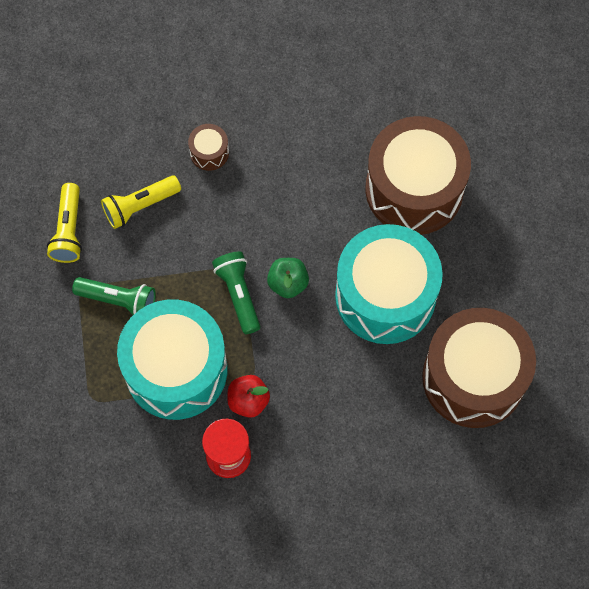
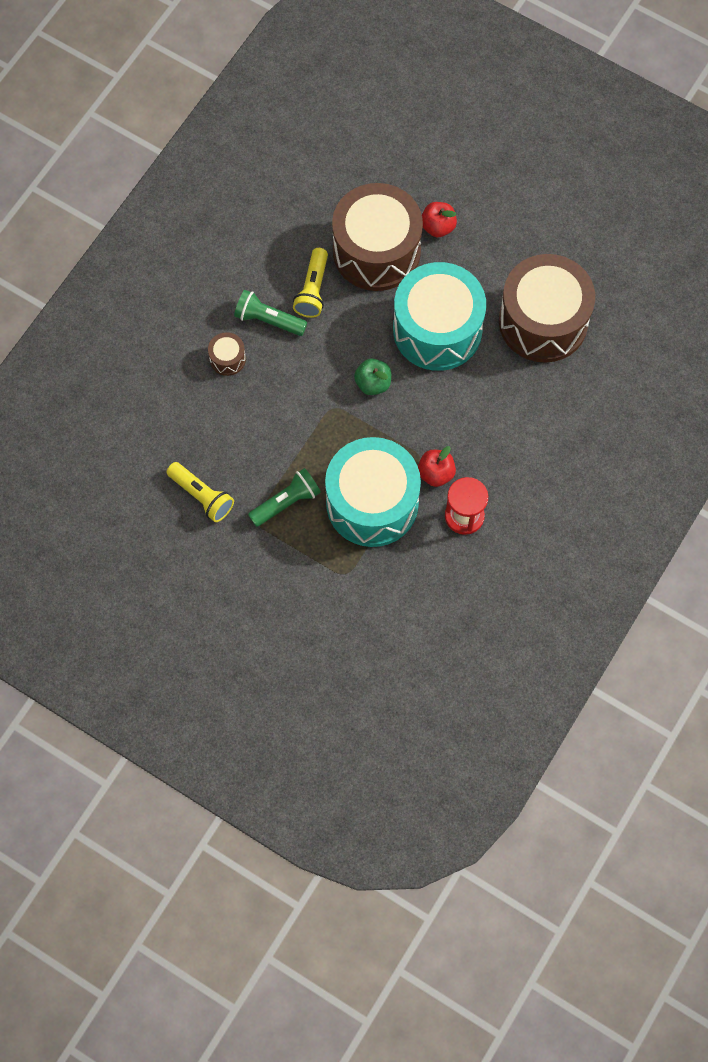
camera: 50 degrees left, 0 degrees up
yellow flashlight [101,175,181,229] -> yellow flashlight moved to [293,248,328,318]
green flashlight [212,251,260,334] -> green flashlight moved to [234,290,307,336]
none -> red apple [422,202,457,237]

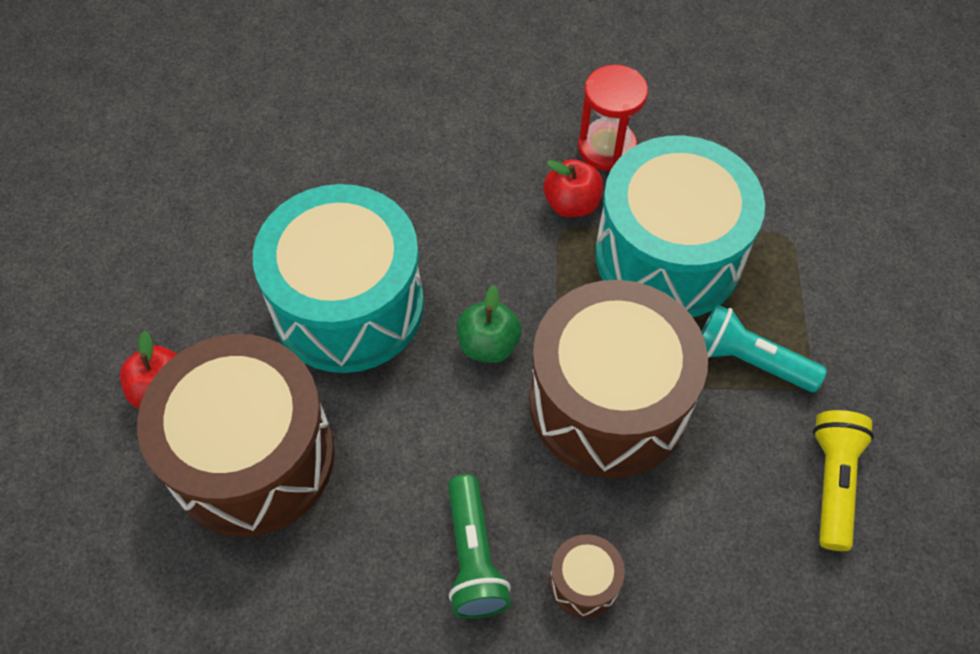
camera: 120 degrees left, 10 degrees down
green flashlight [248,468,321,527] -> turquoise flashlight [702,304,827,392]
yellow flashlight [293,248,328,318] -> none
brown drum [499,254,595,363] -> brown drum moved to [529,280,708,478]

